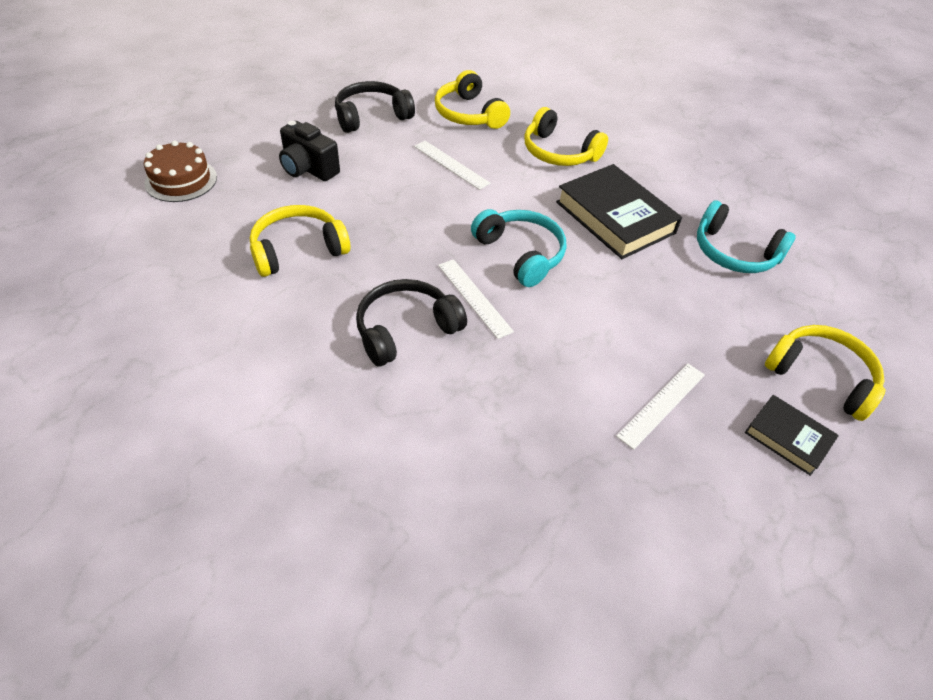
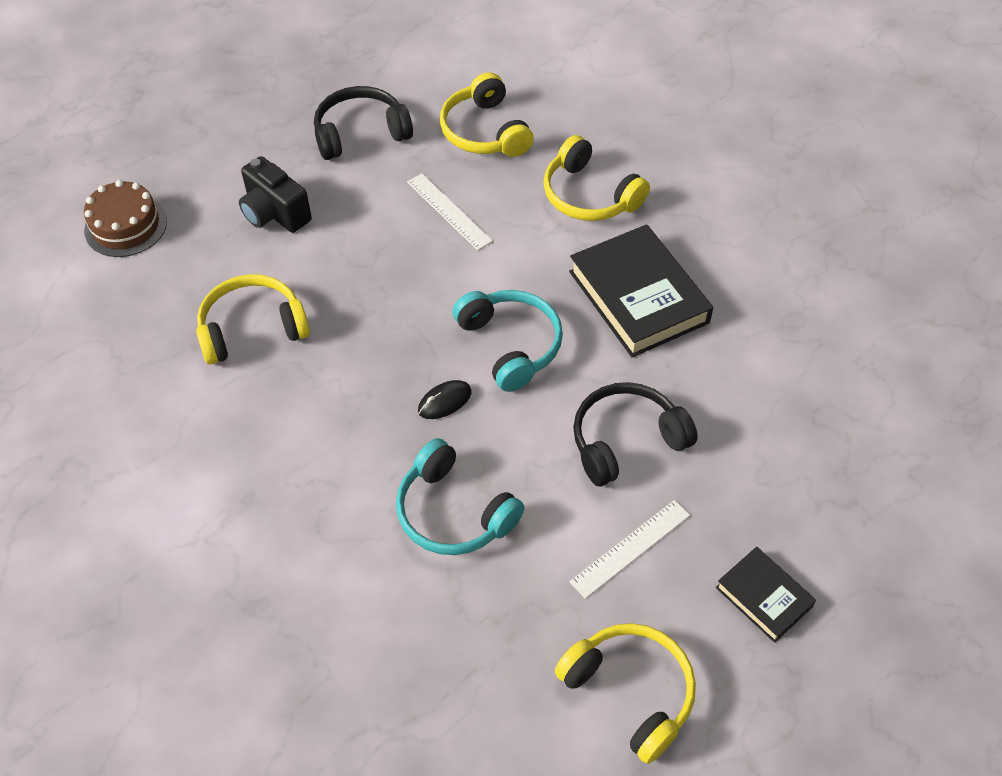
camera: 10 degrees right, 5 degrees up
black headphones [356,279,467,366] -> black headphones moved to [573,382,698,486]
white ruler [438,259,514,339] -> black mouse [418,380,472,419]
turquoise headphones [697,201,796,273] -> turquoise headphones moved to [396,438,524,555]
yellow headphones [765,325,886,421] -> yellow headphones moved to [555,623,696,764]

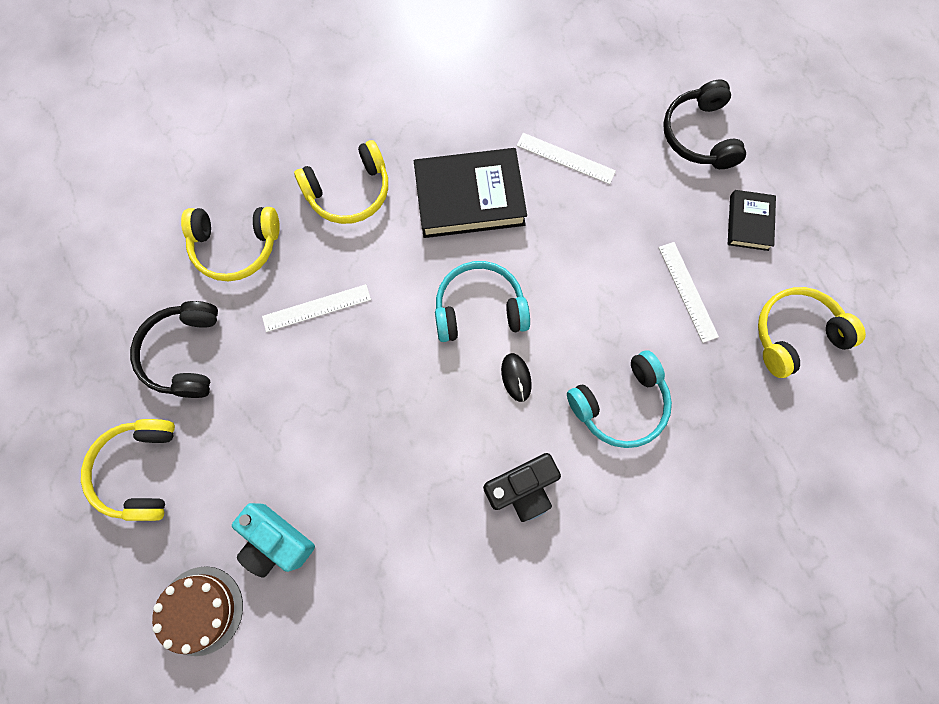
camera: 70 degrees left, 20 degrees up
yellow headphones [196,274,310,365] -> yellow headphones moved to [81,419,175,521]
black camera [239,156,312,233] -> black camera moved to [483,453,561,522]
black headphones [573,382,698,486] -> black headphones moved to [663,80,746,169]
black book [716,547,816,643] -> black book turned 60 degrees counterclockwise [728,190,776,251]
none -> turquoise camera [232,503,315,577]
none -> white ruler [517,133,616,184]

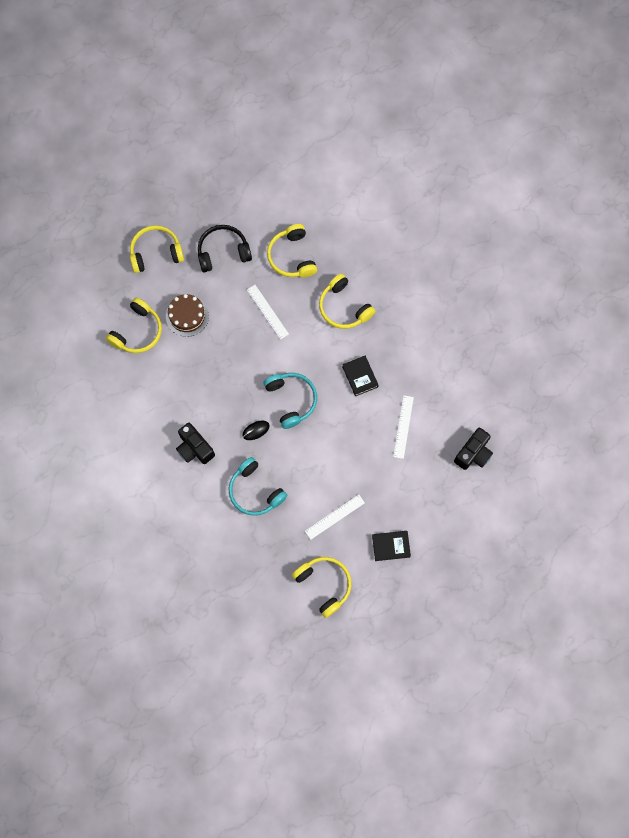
camera: 75 degrees right, 0 degrees up
brown cake [152,566,243,656] -> brown cake moved to [166,294,209,337]
turquoise camera [232,503,315,577] -> yellow headphones [106,298,162,353]
black book [414,148,527,238] -> black book [342,356,379,396], size x0.54
black headphones [663,80,746,169] -> none
none -> black camera [454,428,493,470]

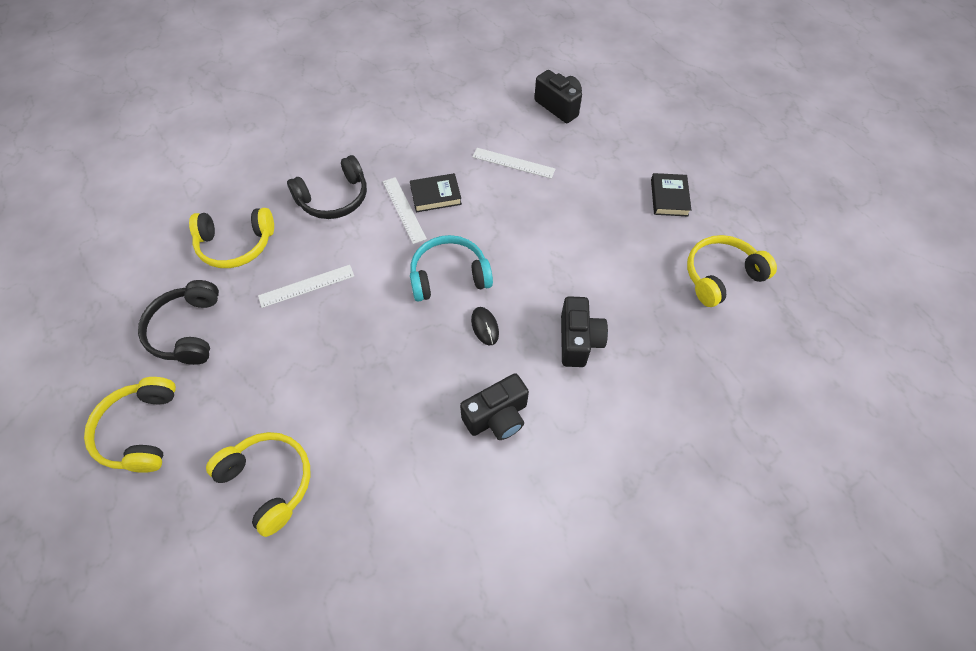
camera: 80 degrees left, 15 degrees down
brown cake [166,294,209,337] -> none
turquoise headphones [229,457,288,516] -> black camera [561,296,608,367]
white ruler [305,494,365,540] -> white ruler moved to [383,177,427,244]
yellow headphones [319,274,375,329] -> black headphones [287,155,367,219]

